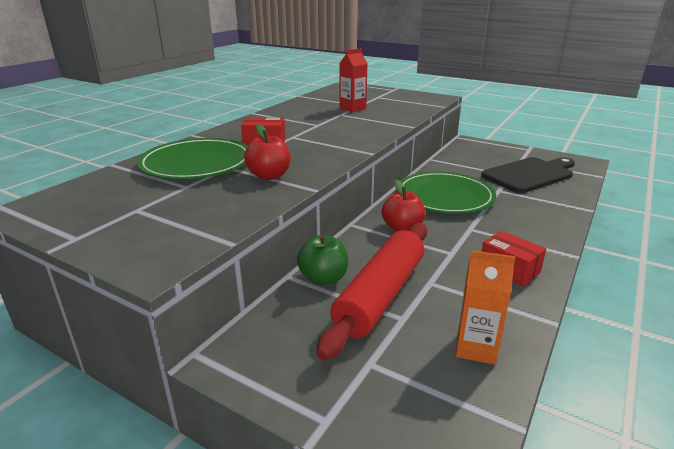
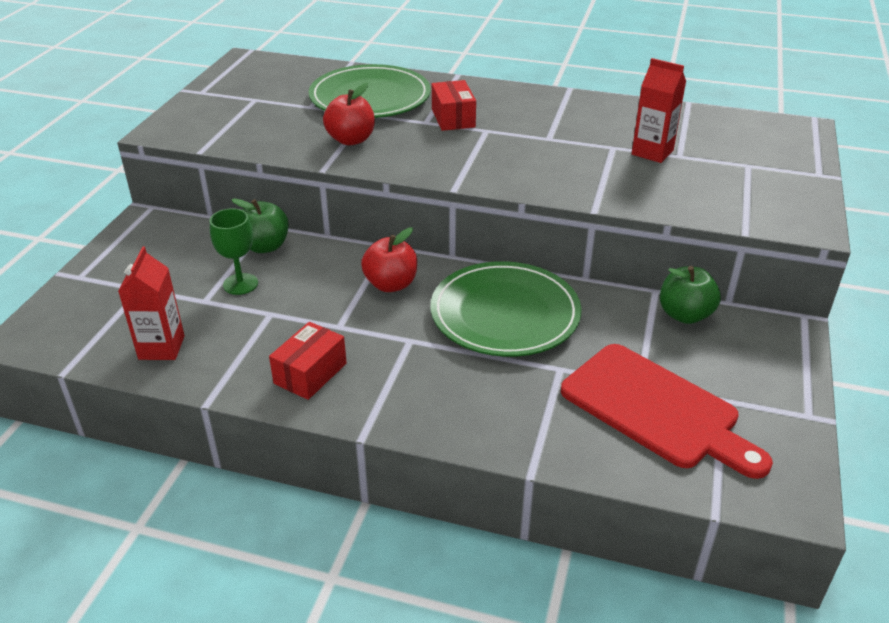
camera: 75 degrees right, 10 degrees up
red rolling pin [317,223,427,361] -> green goblet [210,208,258,295]
orange carton [456,250,515,365] -> red carton [118,246,185,360]
black cutting board [481,157,575,193] -> red cutting board [561,344,773,479]
none -> green apple [660,266,721,324]

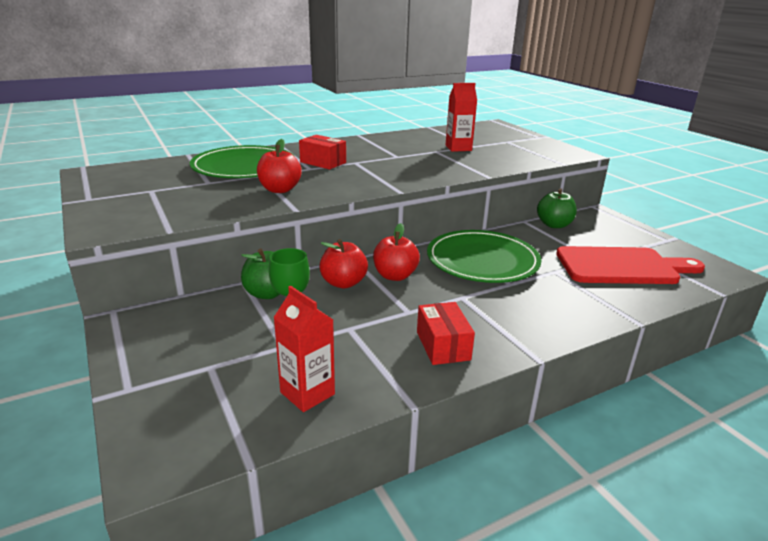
camera: 45 degrees left, 10 degrees down
none -> red apple [319,239,368,288]

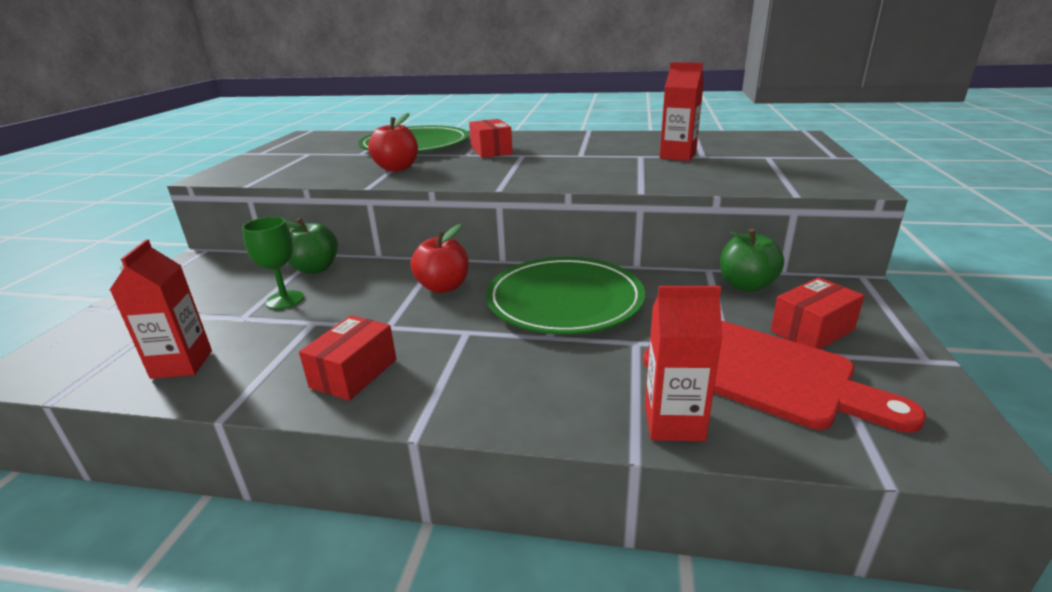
camera: 40 degrees right, 0 degrees up
red apple [319,239,368,288] -> none
none -> red carton [645,286,723,442]
none -> red box [770,277,864,349]

